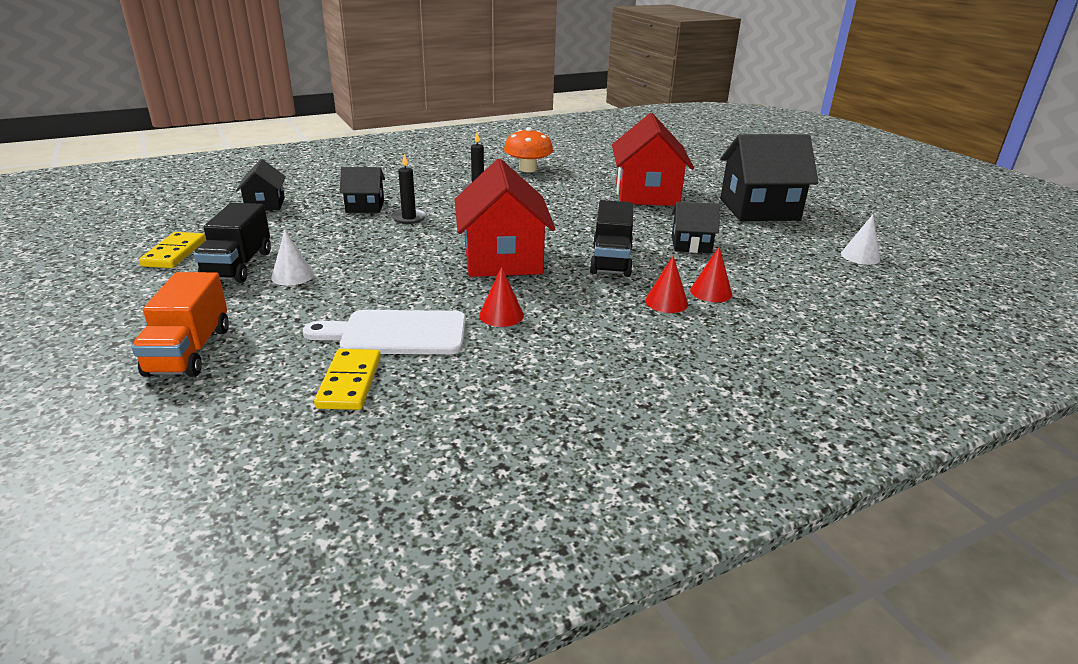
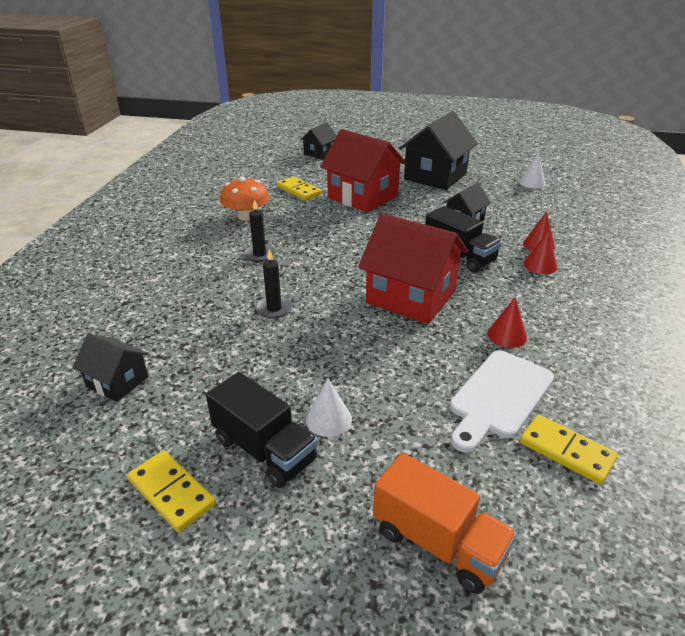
camera: 50 degrees left, 5 degrees up
black house [340,167,385,213] -> black house moved to [300,122,337,160]
none -> yellow domino [277,176,322,200]

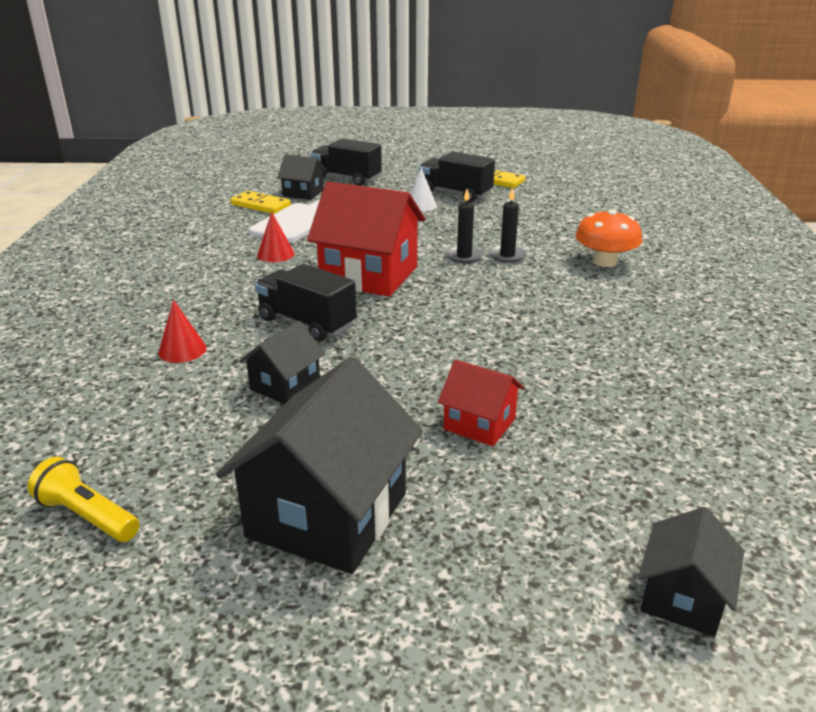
camera: 170 degrees right, 5 degrees down
black house [72,333,149,402] -> black house moved to [277,154,326,200]
orange mushroom [220,177,269,221] -> orange mushroom moved to [575,209,642,267]
black candle [243,199,276,262] -> black candle moved to [446,189,483,264]
yellow domino [277,176,322,200] -> none
red house [320,129,407,212] -> red house [438,360,524,446], size x0.52
orange truck [373,453,517,594] -> black truck [310,139,382,186]
white cone [519,153,546,188] -> yellow flashlight [28,457,140,542]
red cone [523,230,557,274] -> none

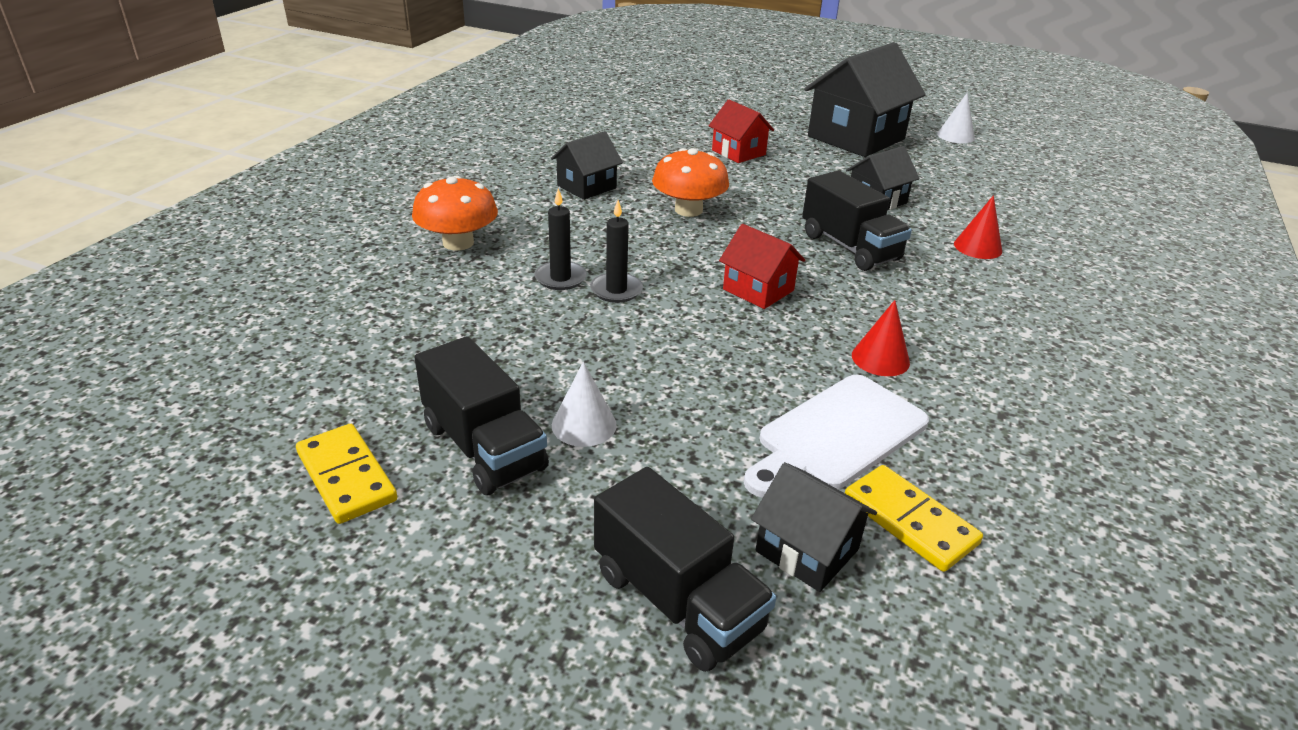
camera: 160 degrees left, 5 degrees up
yellow flashlight [28,457,140,542] -> none
red house [307,182,425,297] -> red house [719,224,805,309], size x0.52
black house [638,507,744,637] -> black house moved to [551,131,623,200]
none -> orange mushroom [652,148,729,217]
none -> white cone [937,93,975,144]

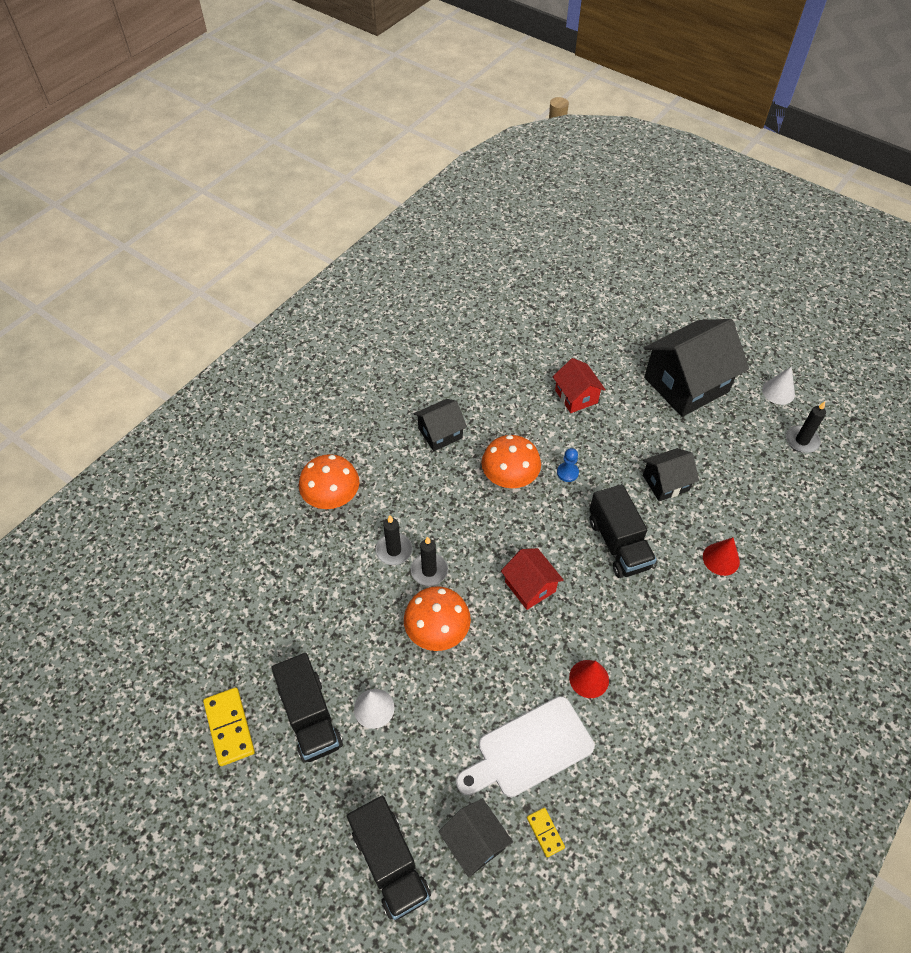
camera: 15 degrees right, 20 degrees up
yellow domino [845,465,983,572] -> yellow domino [527,808,565,857], size x0.56
none -> orange mushroom [404,586,471,651]
none -> blue pawn [557,448,579,482]
none -> black candle [786,401,826,453]

